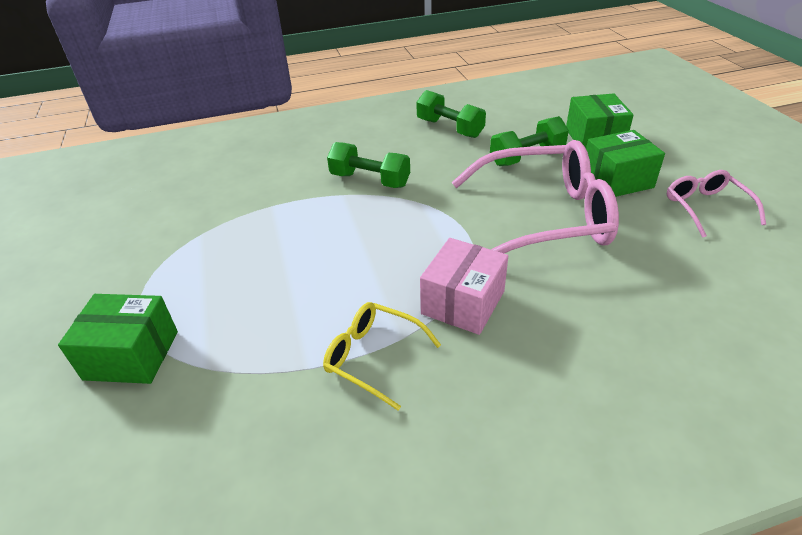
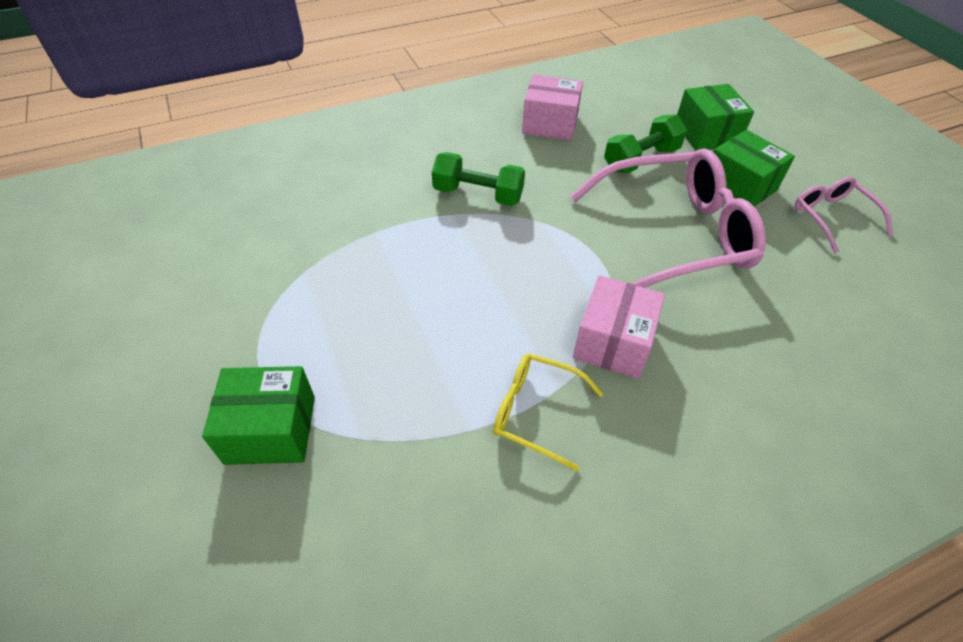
camera: 10 degrees left, 10 degrees up
green dumbbell [416,90,486,138] -> pink box [522,75,583,141]
green box [586,130,665,197] -> green box turned 75 degrees clockwise [713,130,795,206]

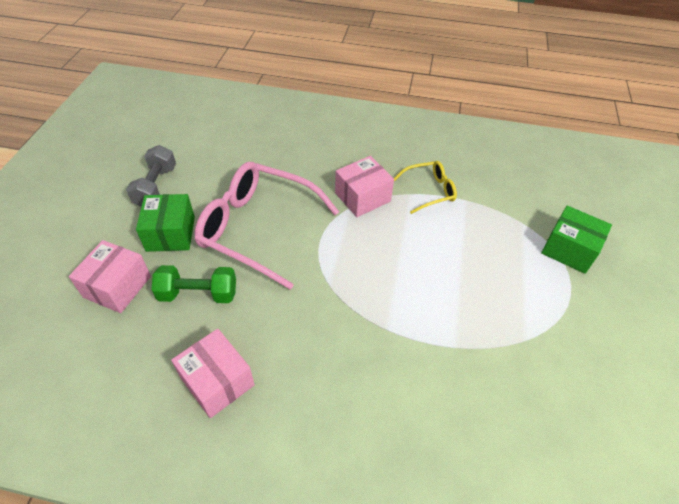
camera: 145 degrees left, 0 degrees up
green dumbbell [432,152,525,206] -> none
yellow glasses [493,354,603,472] -> yellow glasses turned 75 degrees counterclockwise [394,161,457,214]
green box [677,84,754,150] -> pink box [69,240,151,313]
pink glasses [795,177,893,253] -> grey dumbbell [126,145,176,206]

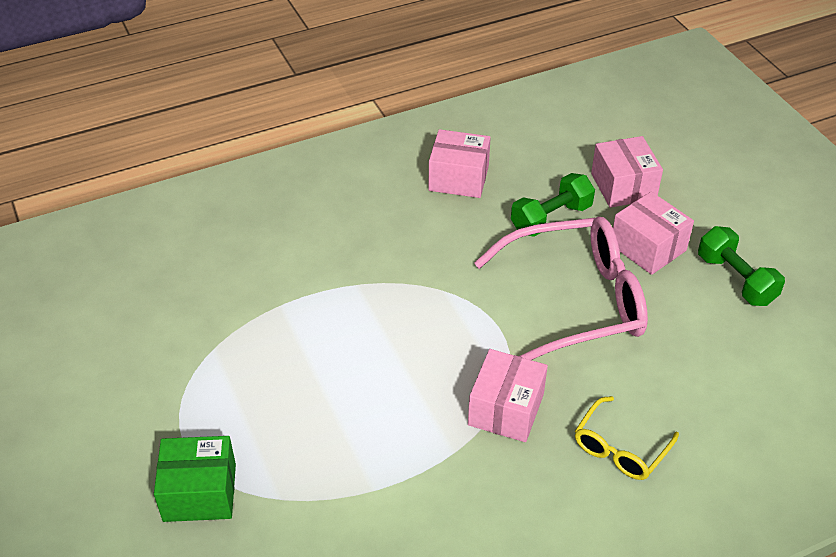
camera: 145 degrees right, 5 degrees down
grey dumbbell [126,145,176,206] -> green dumbbell [698,226,785,306]
green box [136,194,195,252] -> pink box [613,192,694,275]
yellow glasses [394,161,457,214] -> yellow glasses moved to [575,396,679,480]

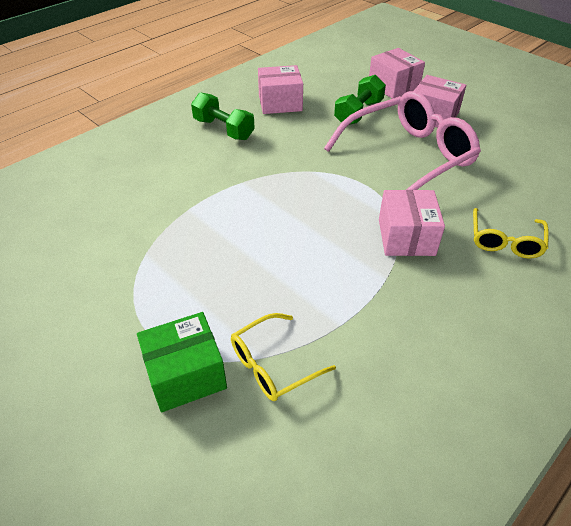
camera: 20 degrees left, 0 degrees up
green dumbbell [698,226,785,306] -> green dumbbell moved to [191,92,255,140]
none -> yellow glasses [231,313,336,401]

